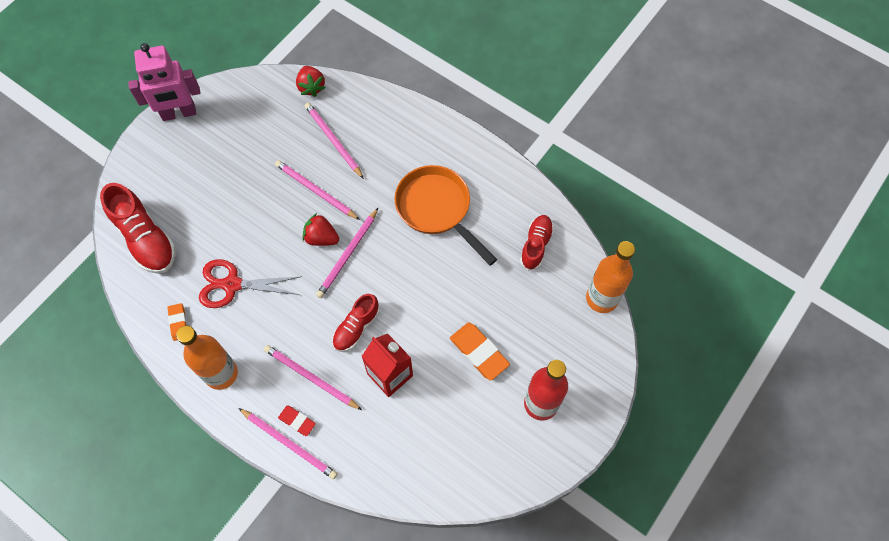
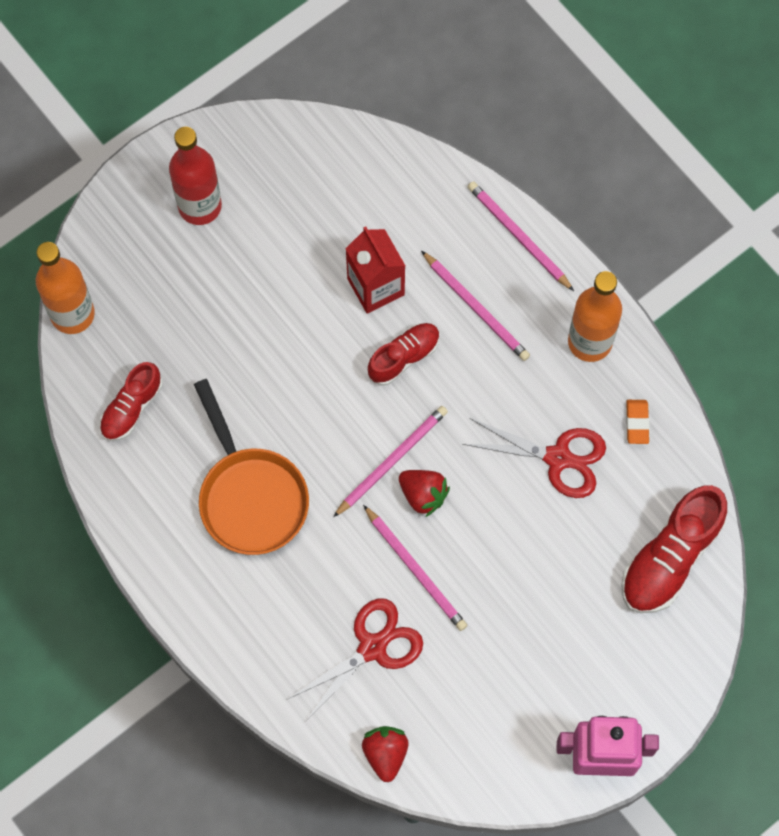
camera: 165 degrees left, 5 degrees up
red shoe [100,183,176,274] -> red shoe turned 120 degrees counterclockwise [621,485,727,613]
red eraser [278,405,316,436] -> none
pink pencil [305,103,364,179] -> red scissors [288,599,423,722]
orange eraser [450,323,510,380] -> none

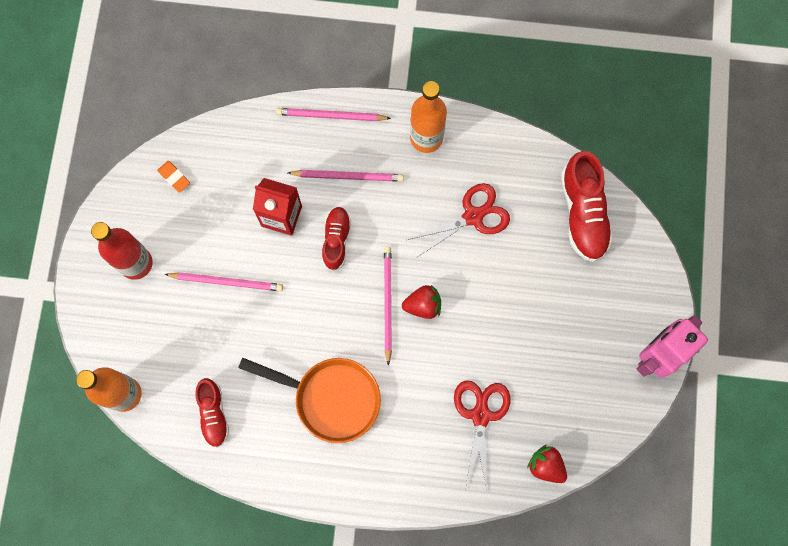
camera: 45 degrees left, 5 degrees up
pink pencil [363,505,467,631] -> pink pencil moved to [164,272,283,291]
orange eraser [626,400,650,444] -> orange eraser moved to [157,161,190,193]

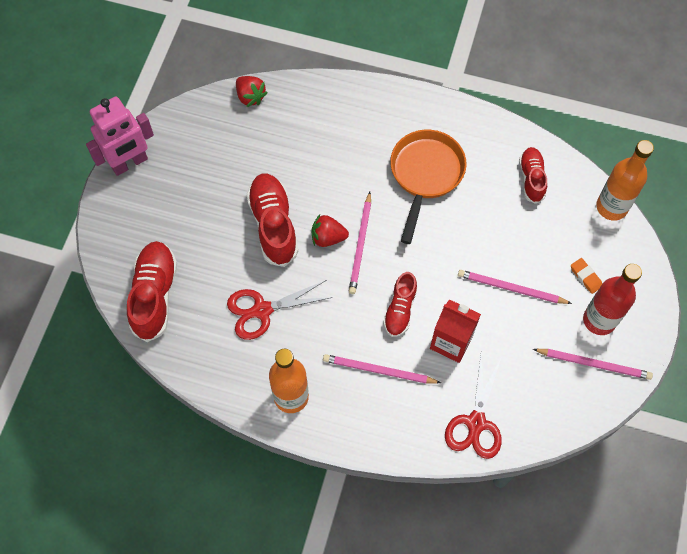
camera: 170 degrees left, 10 degrees down
orange eraser [157,161,190,193] -> orange eraser moved to [571,258,602,294]
orange pan [238,358,381,443] -> orange pan turned 75 degrees clockwise [390,130,467,244]
pink pencil [276,108,391,121] -> pink pencil moved to [533,349,653,380]
red scissors [454,380,510,490] -> red scissors moved to [445,356,502,459]
none -> red shoe [246,174,298,267]

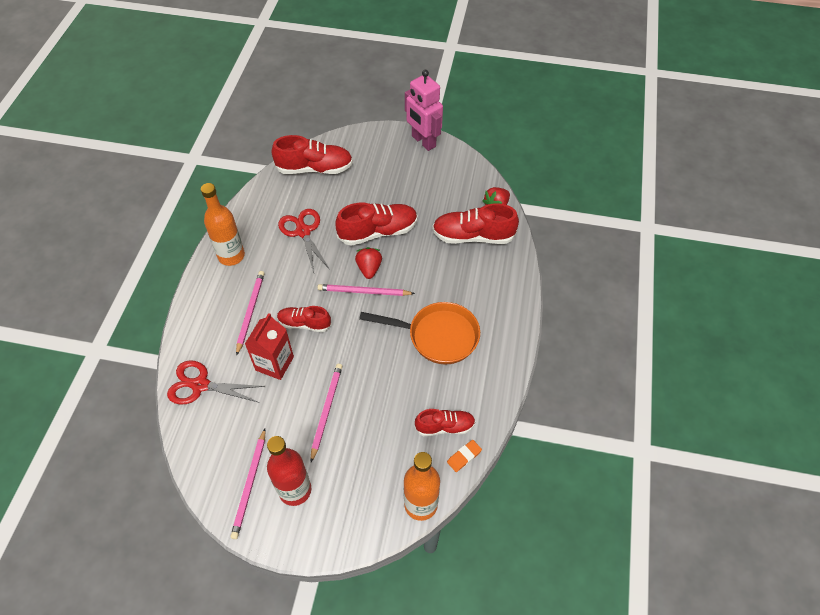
camera: 85 degrees right, 10 degrees down
orange eraser [571,258,602,294] -> orange eraser moved to [447,440,482,472]
none -> red shoe [432,203,519,244]

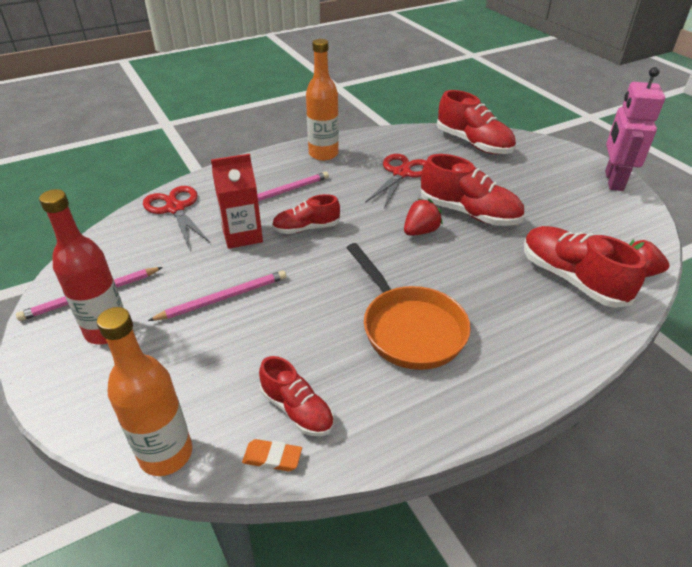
camera: 50 degrees right, 15 degrees down
red shoe [277,306,331,332] -> red shoe turned 75 degrees counterclockwise [272,194,340,234]
pink pencil [318,284,415,296] -> none

